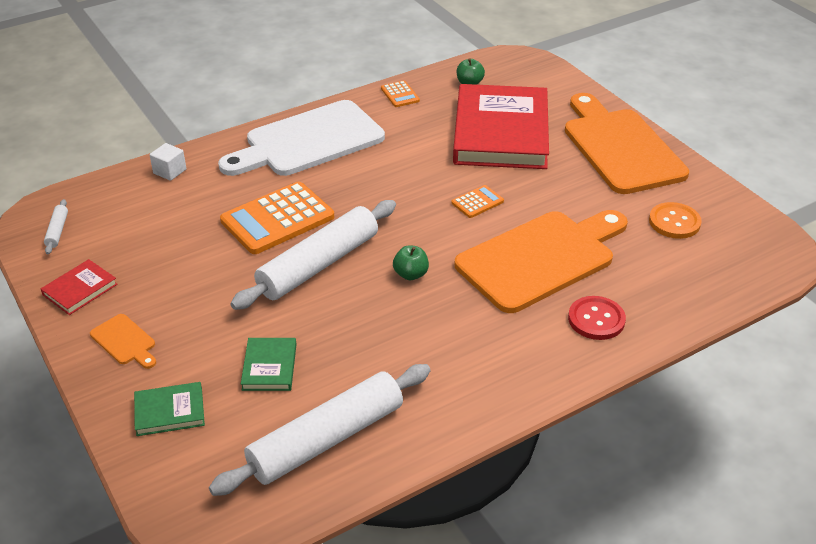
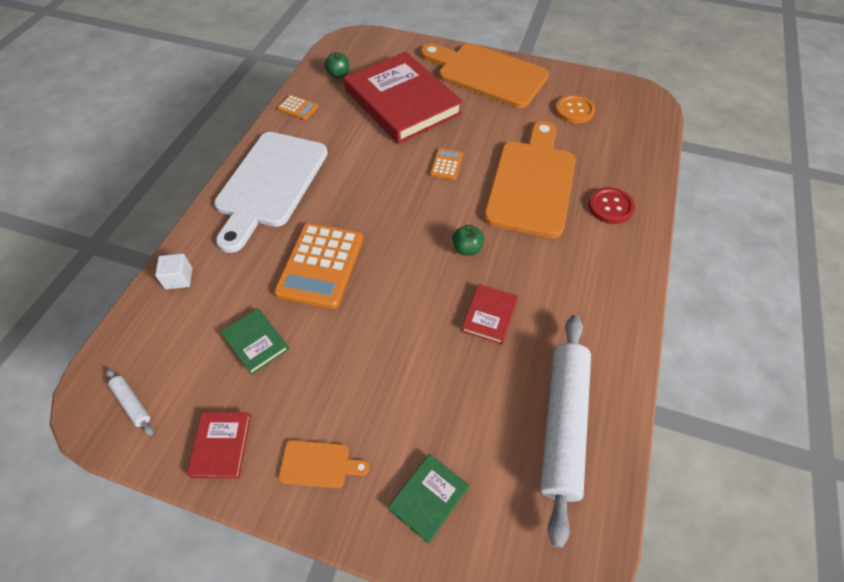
camera: 40 degrees left, 15 degrees up
white rolling pin [230,200,396,310] -> none
green book [241,338,297,391] -> green book moved to [221,308,289,375]
none -> red book [462,284,518,345]

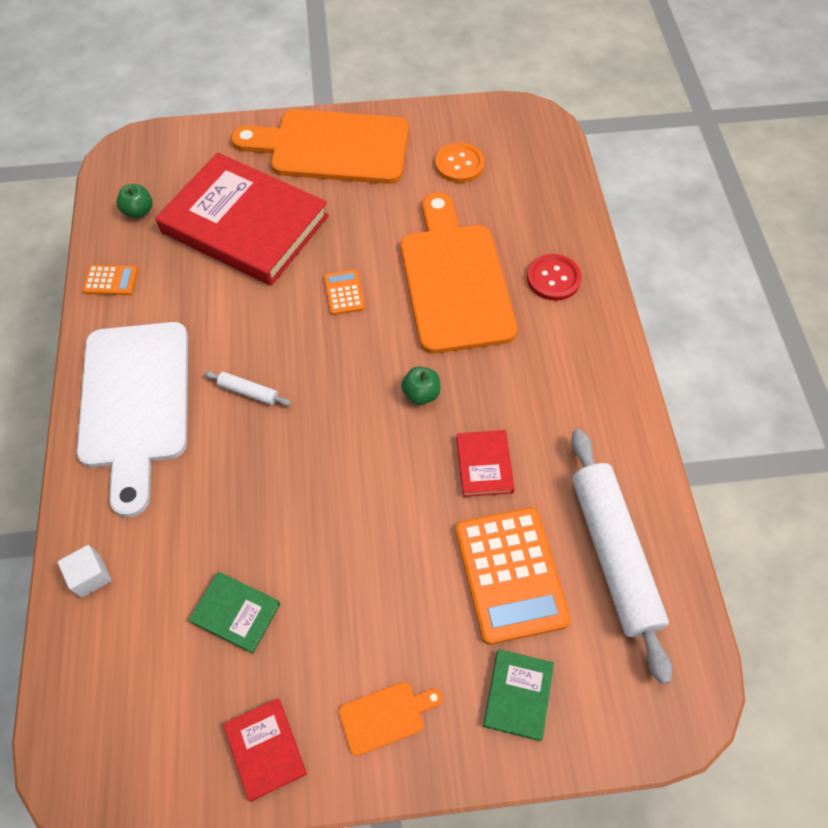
camera: 25 degrees left, 5 degrees up
white rolling pin [106,369,153,436] -> white rolling pin moved to [204,371,291,406]
orange calculator [274,223,363,309] -> orange calculator moved to [455,507,571,645]

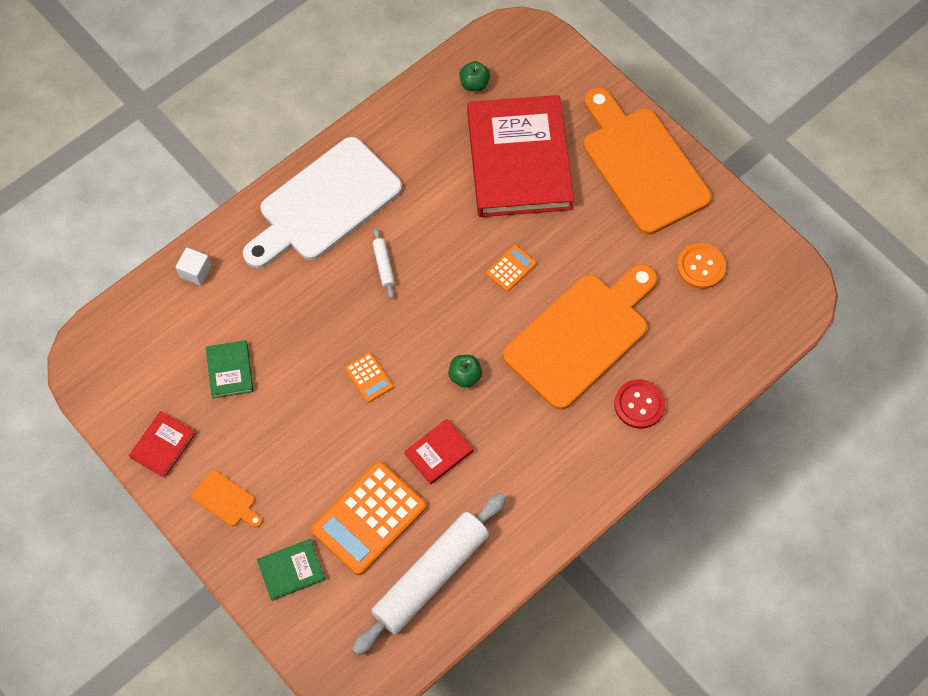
camera: 55 degrees right, 5 degrees up
orange calculator [83,265,138,295] -> orange calculator moved to [344,352,393,403]

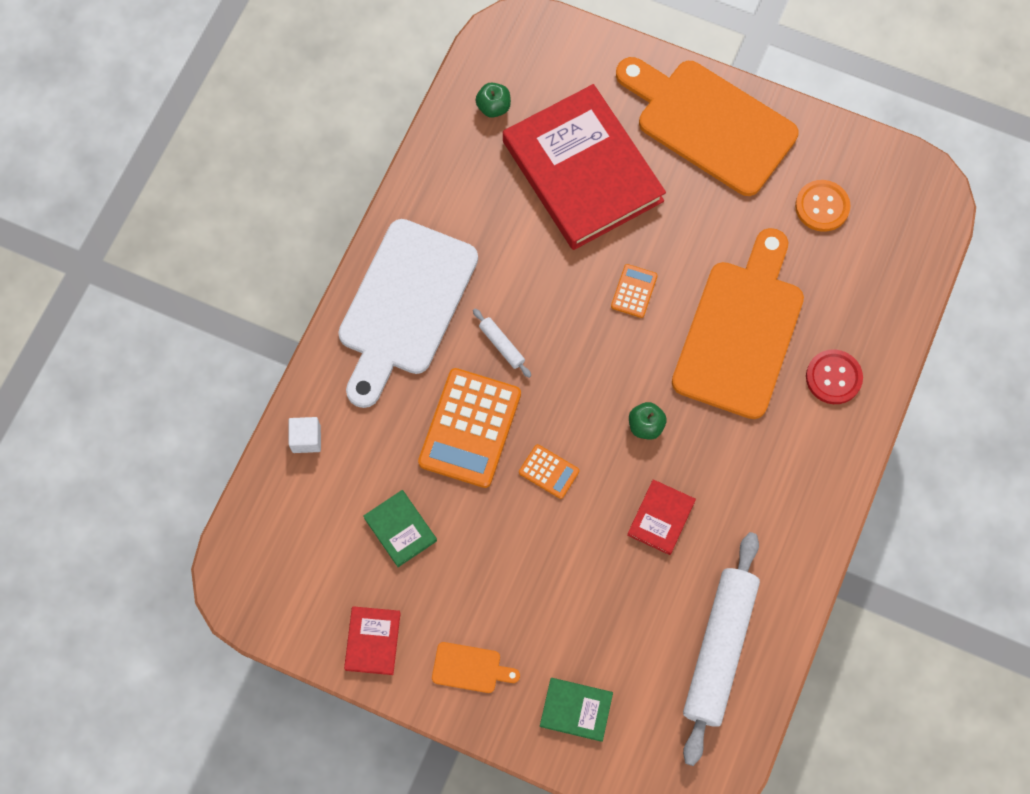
camera: 25 degrees left, 5 degrees up
green book [257,539,325,601] -> green book turned 60 degrees clockwise [540,678,613,742]
orange calculator [311,461,427,575] -> orange calculator moved to [418,368,521,488]

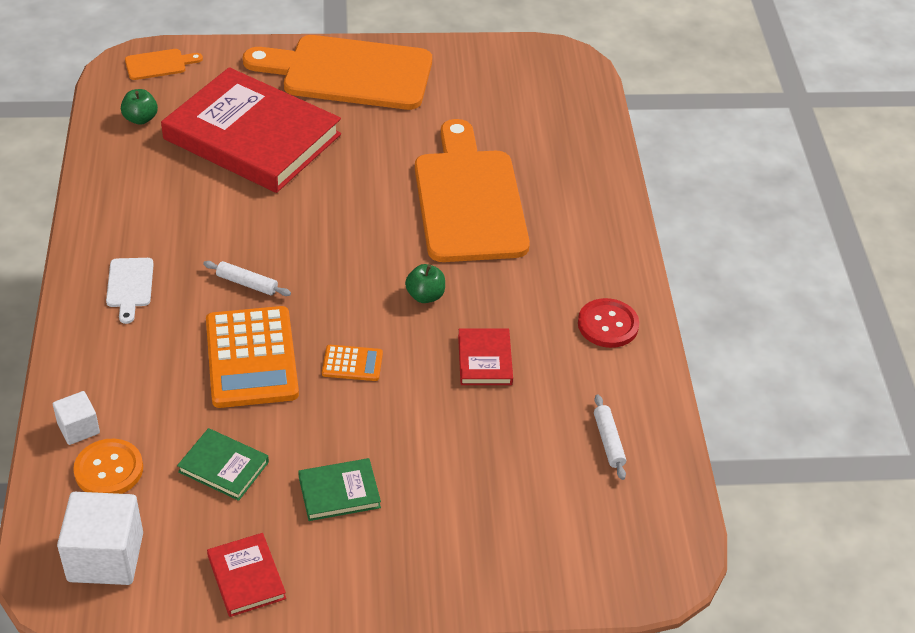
camera: 30 degrees left, 25 degrees down
white cutting board [338,219,478,408] -> white cutting board [106,258,154,324], size x0.40
orange cutting board [432,642,520,693] -> orange cutting board moved to [125,49,203,80]
green book [540,678,613,742] -> green book moved to [298,458,381,521]
orange calculator [611,264,658,318] -> none
white rolling pin [683,532,760,766] -> white rolling pin [594,394,626,480], size x0.40
orange button [795,180,851,232] -> orange button moved to [73,439,143,494]
red button [806,349,863,404] -> red button moved to [578,298,639,348]
none -> white cube [57,492,143,585]

